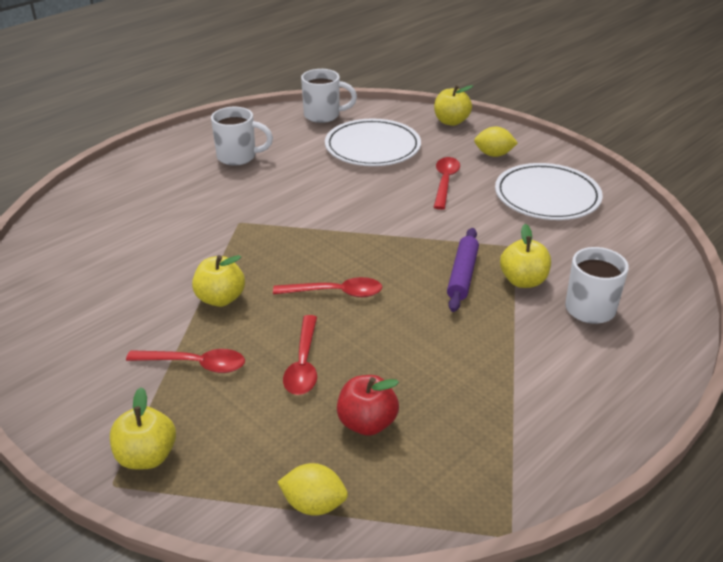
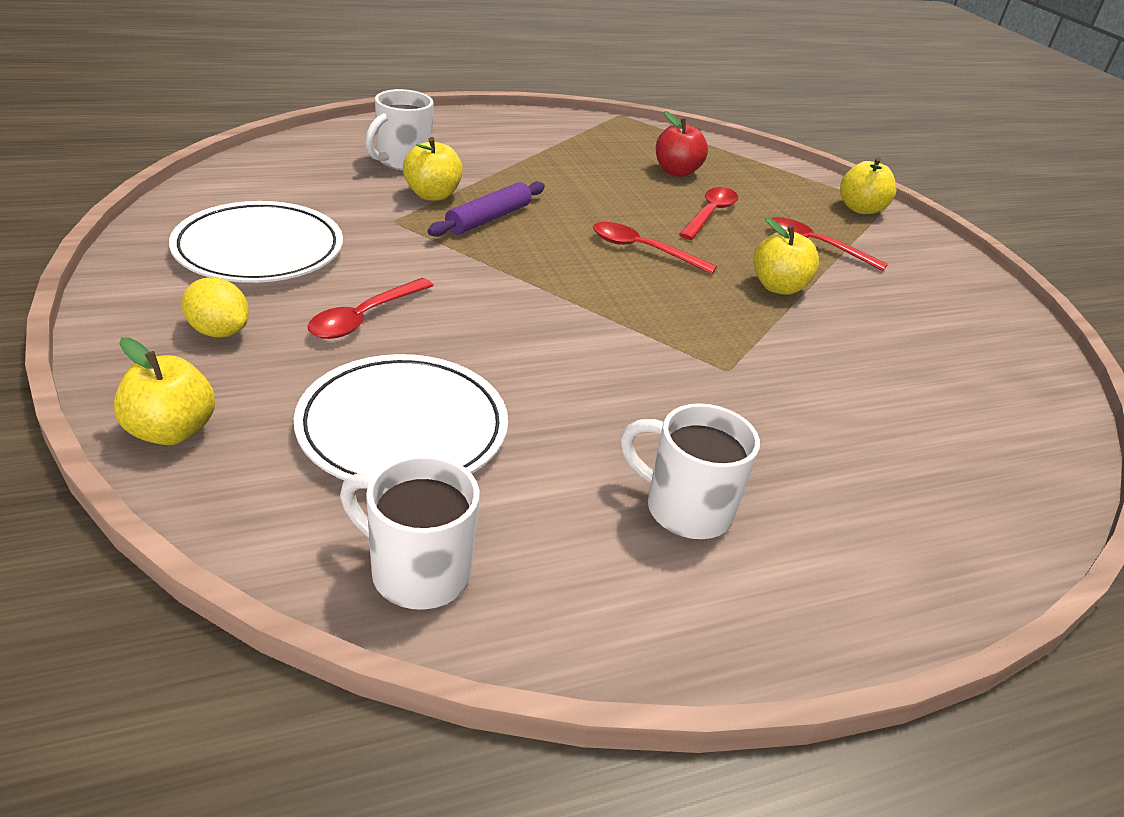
camera: 160 degrees left, 0 degrees up
yellow lemon [278,463,348,516] -> none

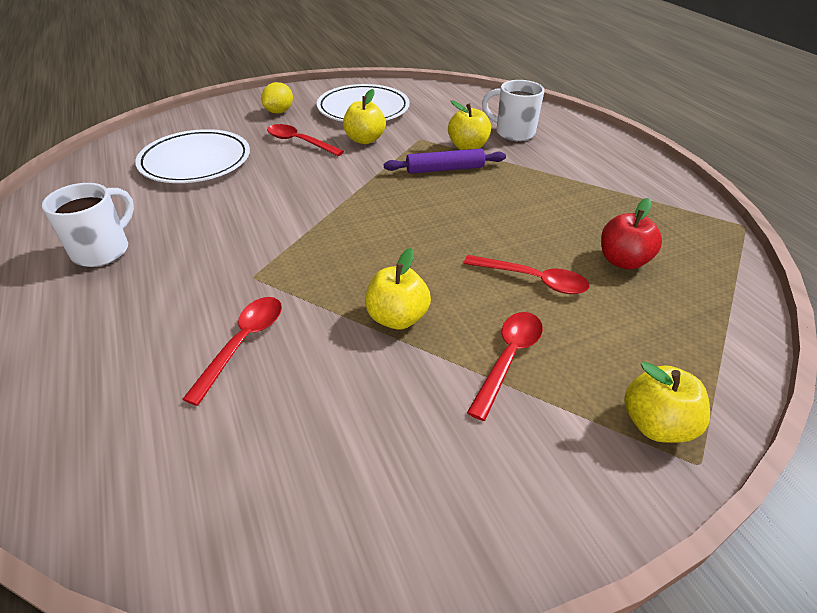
camera: 90 degrees right, 5 degrees up
yellow apple [114,337,215,445] -> yellow apple moved to [343,89,386,144]
white mug [340,455,480,610] -> none
purple rolling pin [427,181,545,237] -> purple rolling pin turned 45 degrees counterclockwise [384,149,506,174]
red spoon [593,222,717,274] -> red spoon moved to [182,297,282,406]

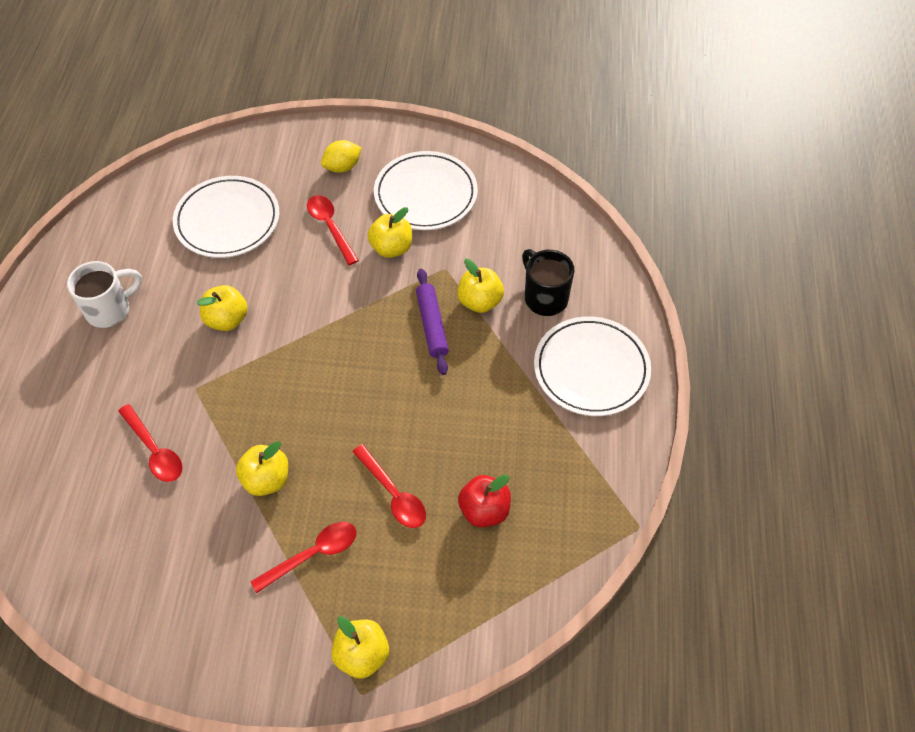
camera: 30 degrees right, 15 degrees up
red spoon [182,297,282,406] -> red spoon turned 90 degrees clockwise [118,404,183,482]
purple rolling pin [384,149,506,174] -> purple rolling pin turned 60 degrees clockwise [416,269,449,375]
white mug [482,80,544,141] -> black mug [522,249,574,316]
none -> yellow apple [197,285,248,331]
none -> white plate [534,316,651,416]

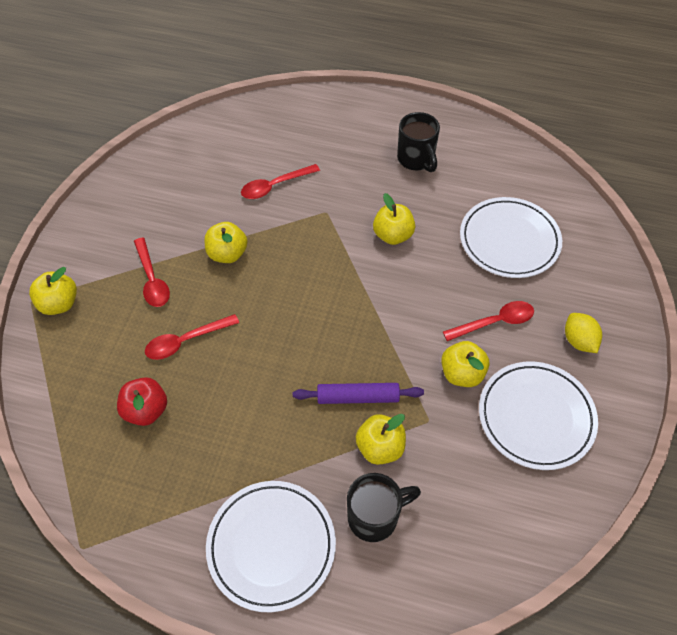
camera: 100 degrees right, 0 degrees up
white mug [67,261,142,328] -> black mug [397,112,440,172]

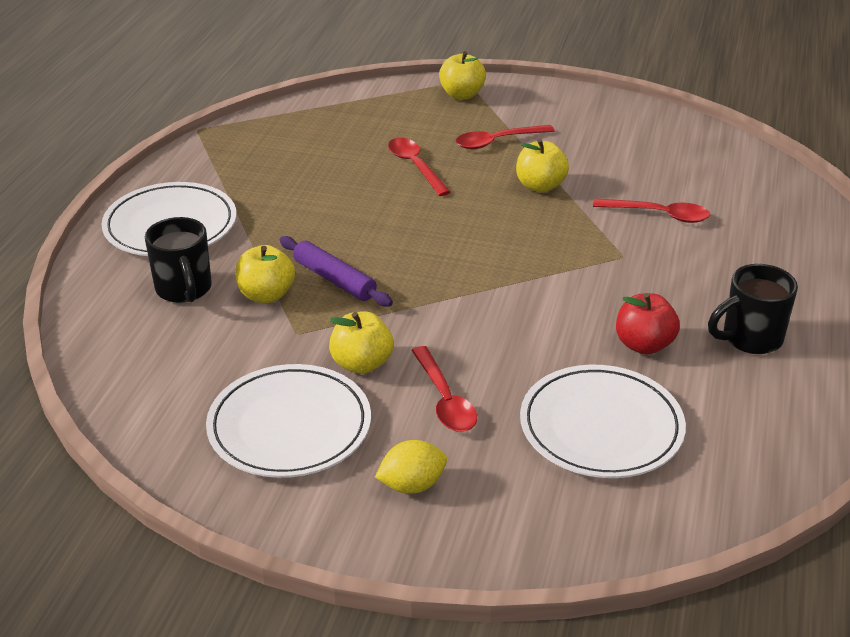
camera: 90 degrees right, 20 degrees down
red apple [117,377,167,426] -> red apple moved to [616,293,680,355]
red spoon [241,164,320,199] -> red spoon turned 135 degrees clockwise [593,199,710,223]
purple rolling pin [293,383,424,404] -> purple rolling pin turned 45 degrees counterclockwise [280,236,393,307]
yellow apple [373,193,415,245] -> none

